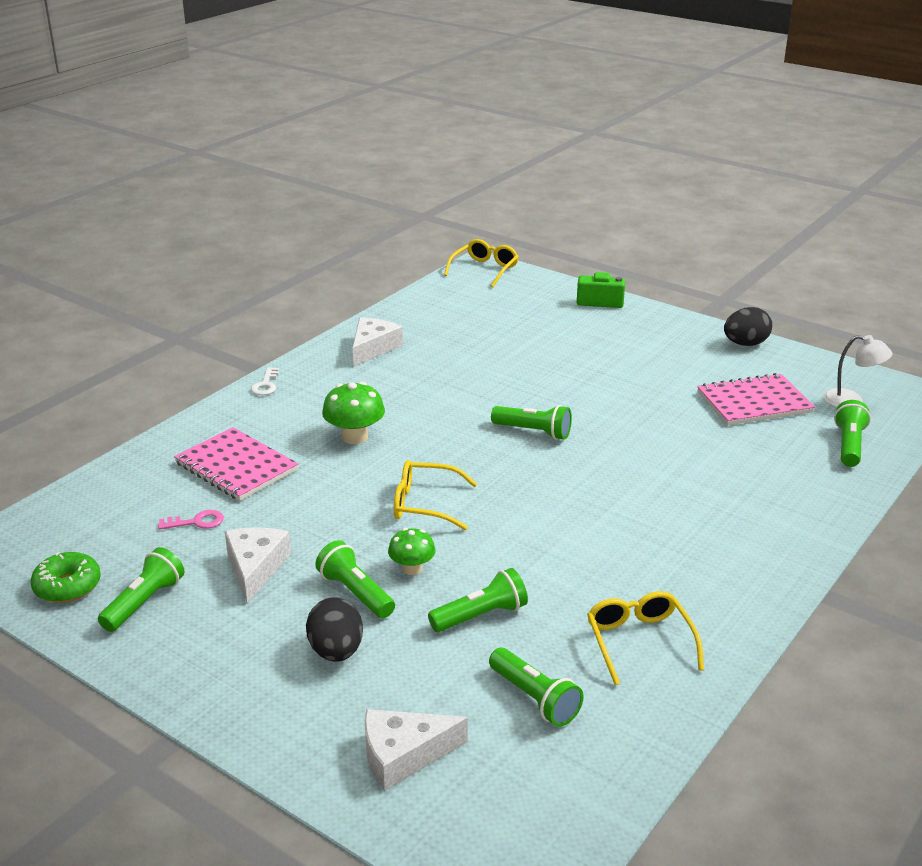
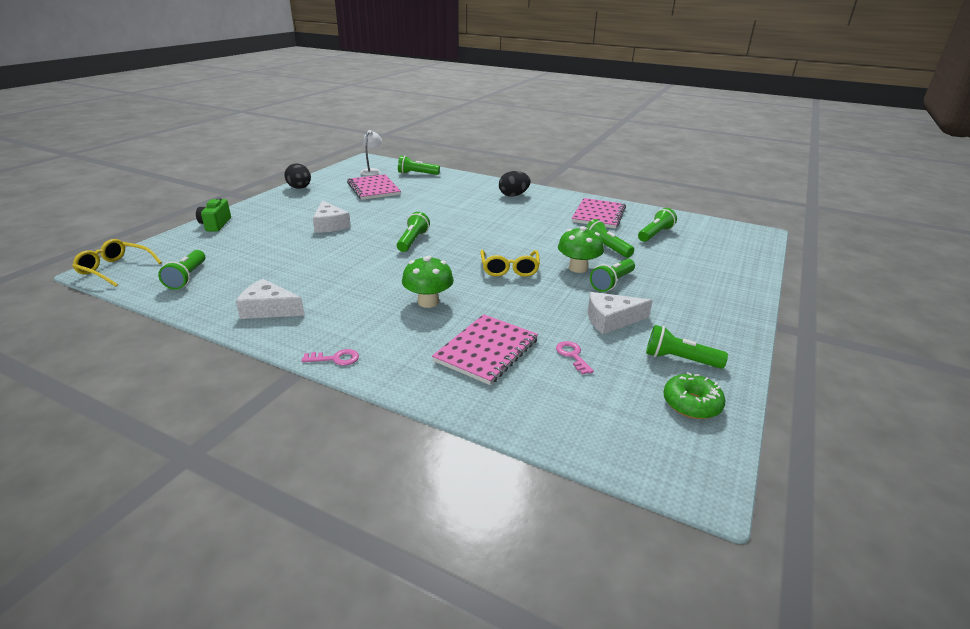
camera: 100 degrees left, 0 degrees up
white key [251,367,279,395] -> pink key [302,349,359,365]
black egg [306,597,363,662] -> black egg moved to [499,171,531,197]
white cheese [365,709,468,791] -> white cheese moved to [313,200,351,233]
green mushroom [388,528,435,575] -> green mushroom [558,226,604,273], size x1.54
yellow glasses [587,591,704,685] -> pink notebook [572,198,626,229]
none -> green flashlight [158,250,205,290]

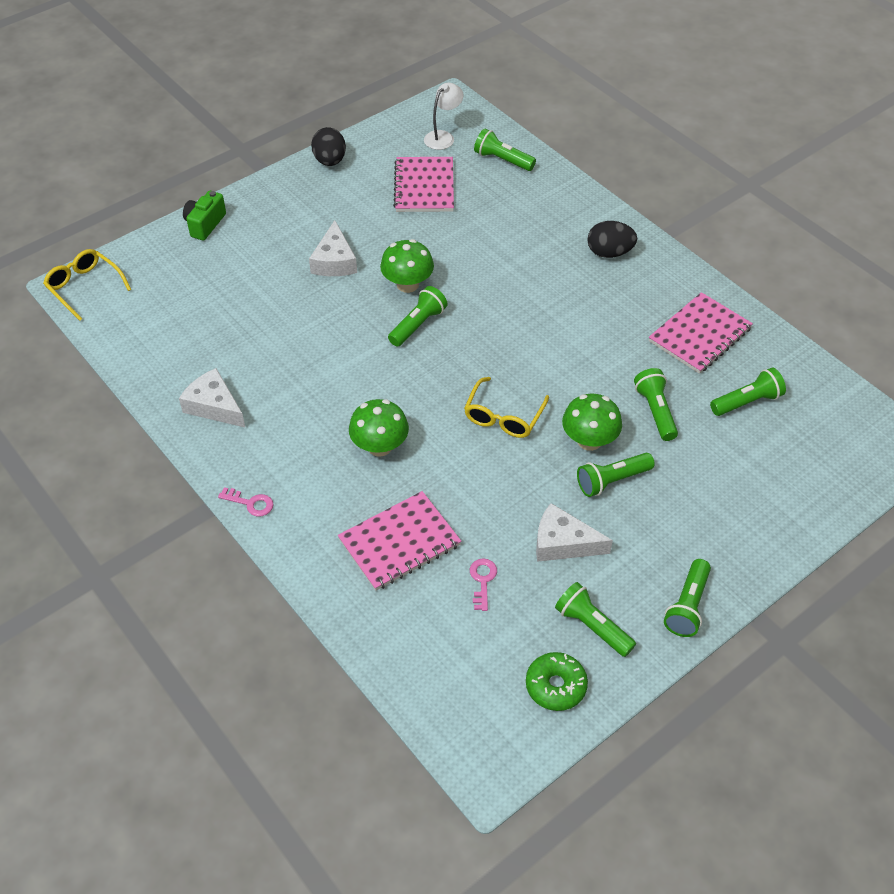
camera: 25 degrees right, 20 degrees up
green flashlight [158,250,205,290] -> green flashlight moved to [664,559,711,637]
none -> green mushroom [380,239,434,293]

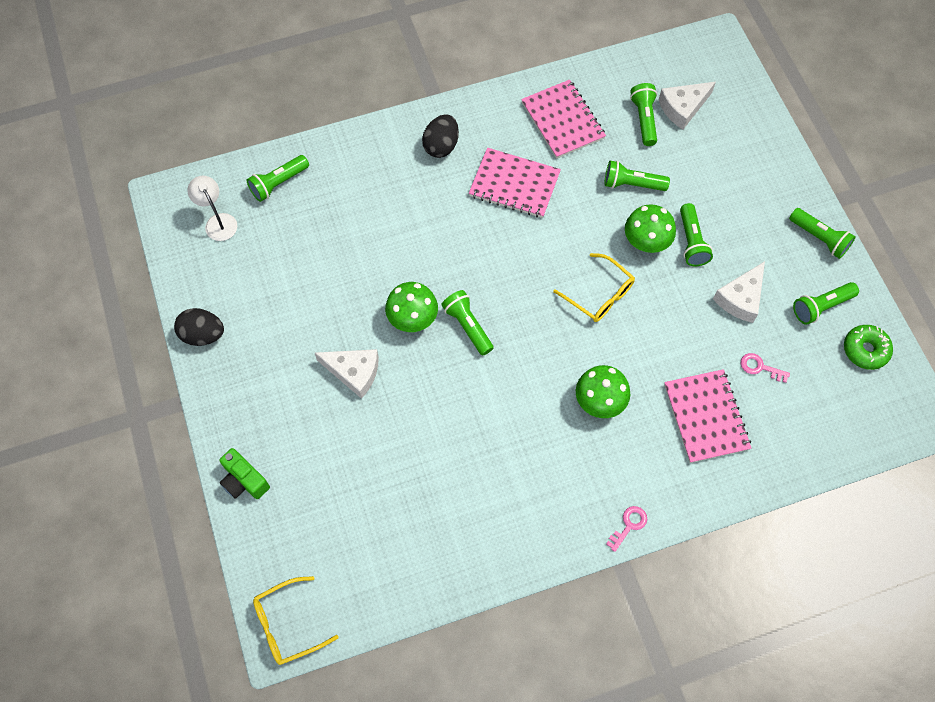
camera: 70 degrees left, 15 degrees up
white cheese [179,368,245,427] -> white cheese moved to [659,82,716,130]
pink notebook [393,157,454,212] -> pink notebook moved to [469,148,561,218]

